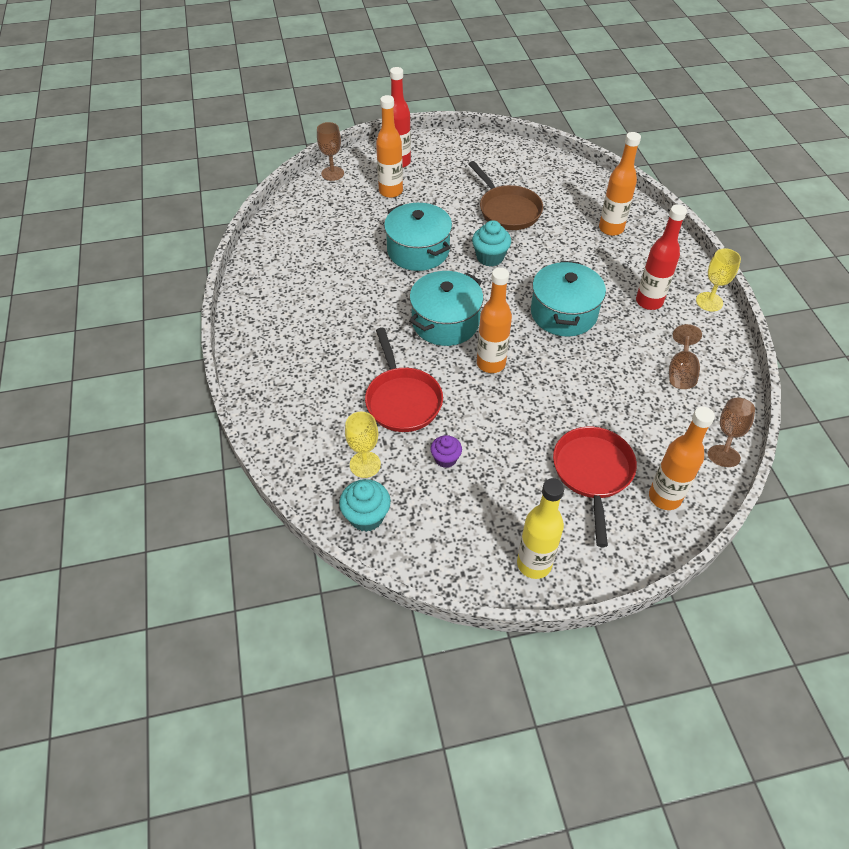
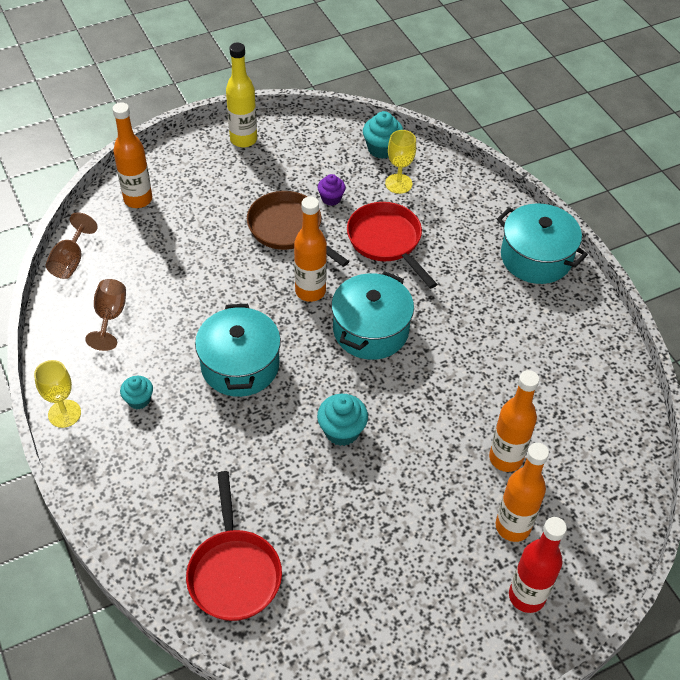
camera: 165 degrees right, 0 degrees up
brown goblet [317,122,344,181] -> none
turquoise pot [384,203,452,271] -> turquoise pot moved to [497,203,588,284]
brown pan [468,161,543,230] -> brown pan moved to [247,191,349,267]
red pan [553,427,637,547] -> red pan moved to [186,471,282,621]
orange bottle [599,132,641,236] -> orange bottle moved to [489,370,539,472]
red bottle [636,205,687,310] -> turquoise cupcake [120,376,153,409]

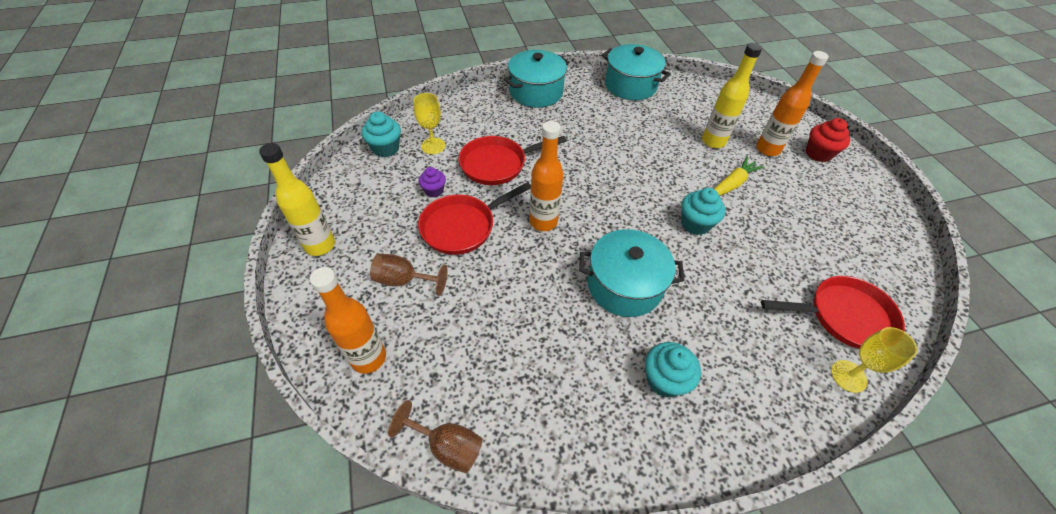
camera: 80 degrees left, 0 degrees up
yellow goblet [34,360,81,428] -> yellow goblet moved to [831,327,917,393]
brown goblet [85,279,126,351] -> brown goblet moved to [370,254,448,296]
turquoise cupcake [120,376,153,409] -> turquoise cupcake [645,342,701,398], size x1.52
brown pan [247,191,349,267] -> red pan [418,182,531,255]
turquoise pot [331,271,414,360] -> turquoise pot moved to [602,44,671,100]
orange bottle [489,370,539,472] -> yellow bottle [702,43,762,148]
red bottle [509,517,567,613] -> red cupcake [806,118,850,162]
none -> yellow carrot [714,157,764,196]

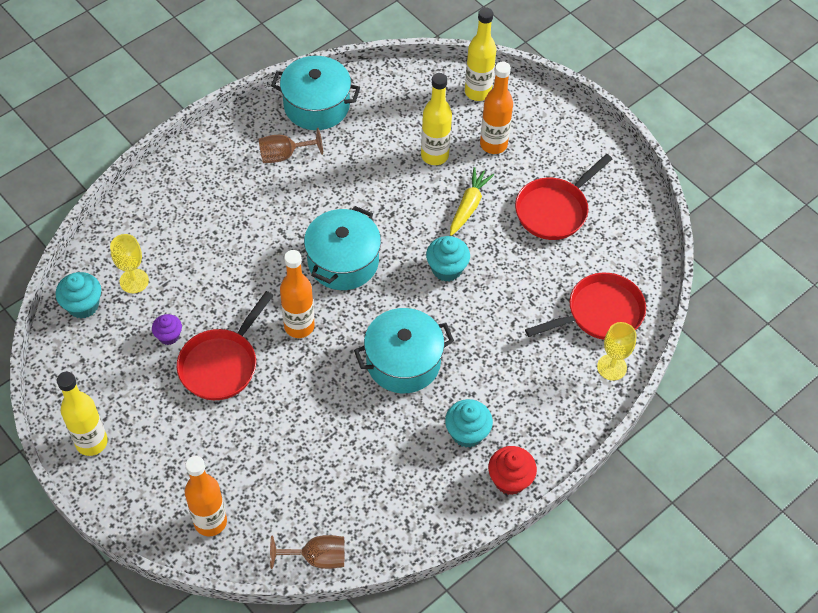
camera: 25 degrees left, 5 degrees up
brown goblet [370,254,448,296] -> brown goblet moved to [259,128,323,163]
red pan [459,136,566,185] -> red pan moved to [515,154,612,240]
turquoise pot [504,50,569,108] -> turquoise pot moved to [304,206,381,290]
red cupcake [806,118,850,162] -> red cupcake moved to [488,446,537,495]
none -> yellow bottle [465,7,496,101]

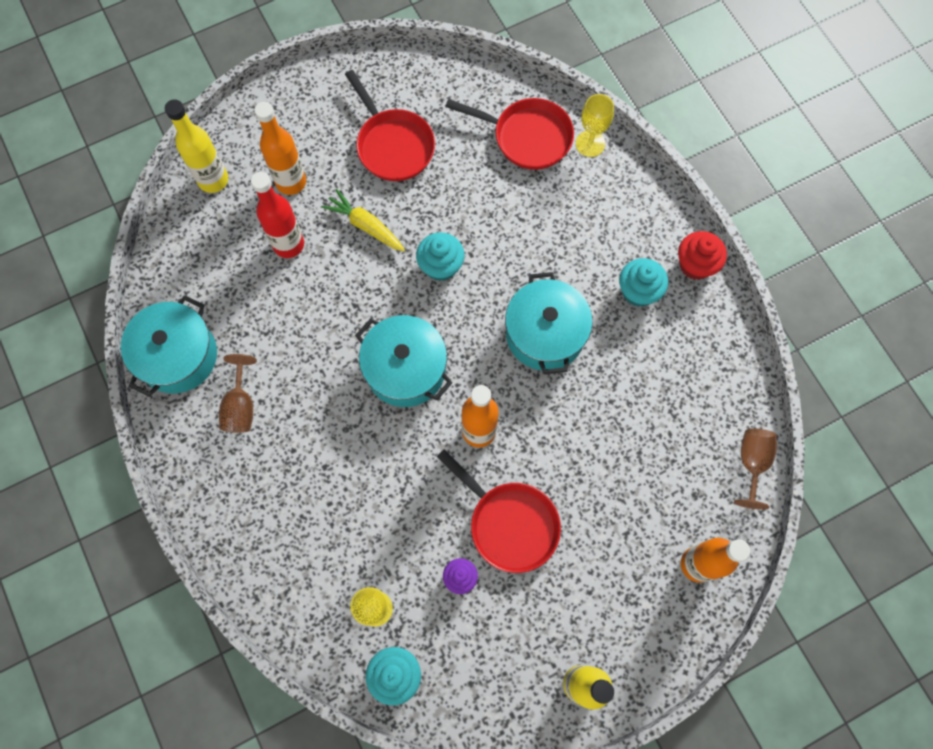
camera: 75 degrees left, 15 degrees up
yellow bottle [421,73,452,165] -> red bottle [251,172,304,258]
red pan [525,273,646,340] -> red pan turned 120 degrees clockwise [445,98,574,170]

